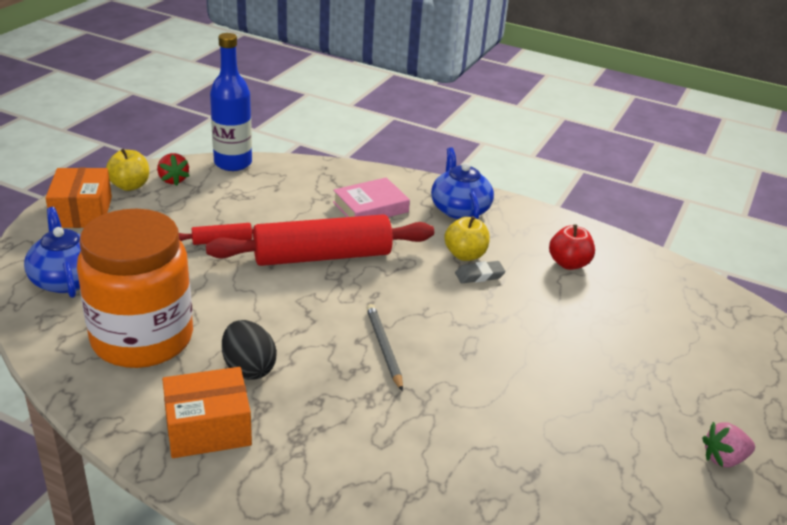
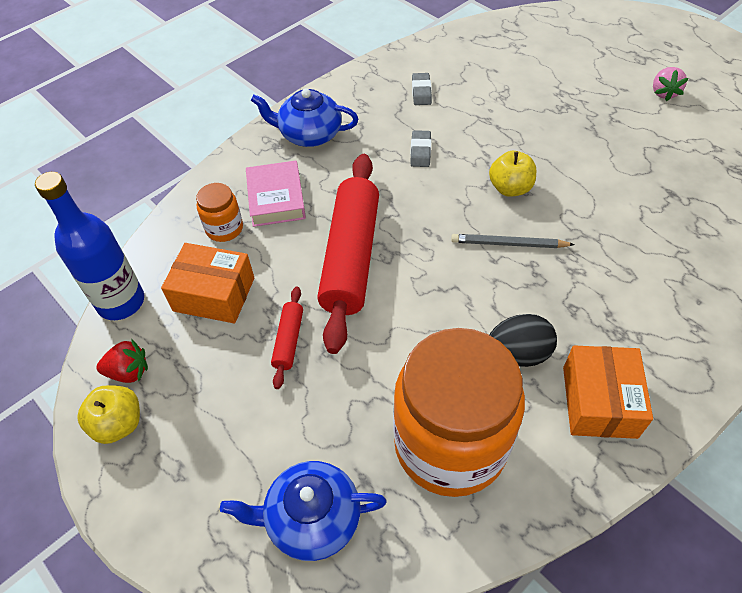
camera: 65 degrees left, 20 degrees up
orange box [45,168,112,228] -> orange box moved to [161,243,254,323]
yellow apple [444,216,490,261] -> yellow apple moved to [489,151,536,197]
red apple [549,224,595,270] -> grey eraser [412,73,432,105]
none -> orange jar [196,183,243,242]

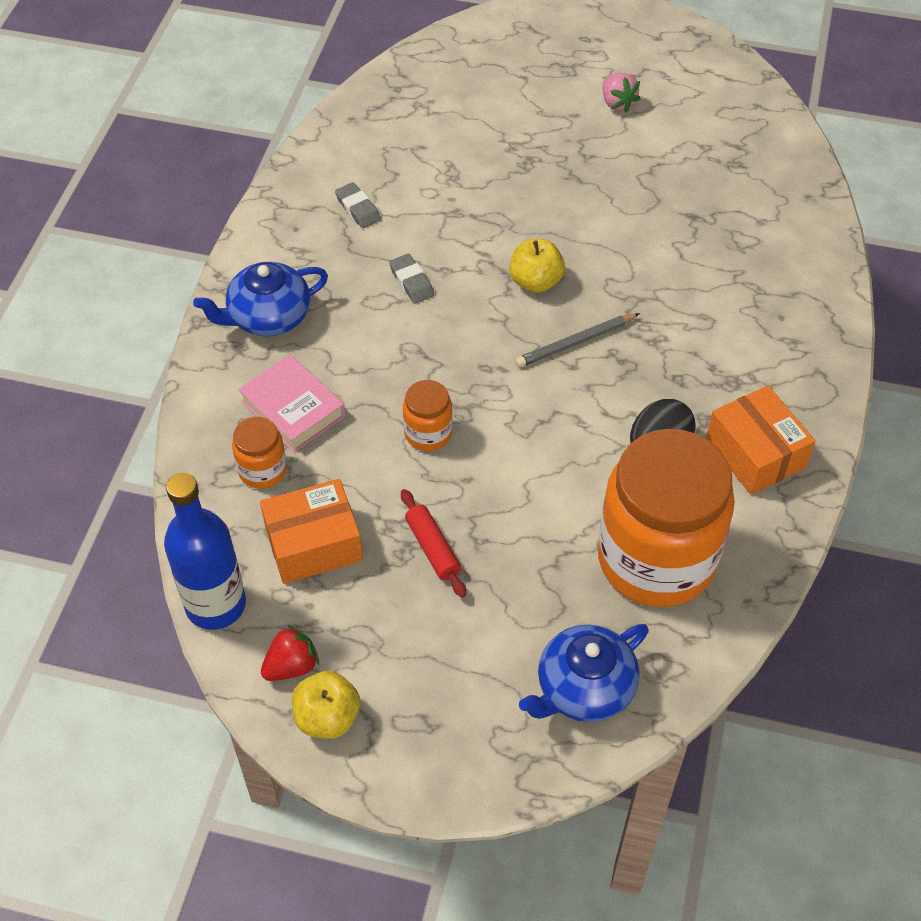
camera: 35 degrees left, 0 degrees up
red rolling pin [317,154,379,354] -> orange jar [403,380,453,451]

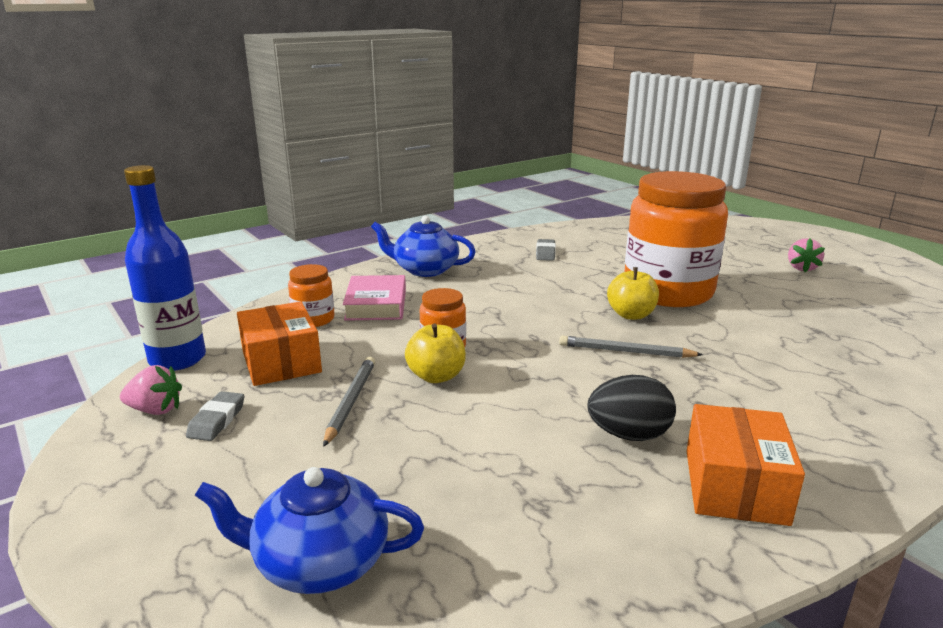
camera: 40 degrees right, 30 degrees down
orange box [260,479,363,584] -> orange box turned 45 degrees clockwise [237,301,322,386]
red strawberry [261,625,319,681] -> pink strawberry [120,365,182,415]
yellow apple [292,671,360,739] -> yellow apple moved to [405,324,466,383]
grey eraser [389,254,434,304] -> grey eraser moved to [186,391,244,441]
red rolling pin [401,489,466,598] -> grey pencil [323,357,375,447]
orange jar [598,429,735,607] -> orange jar moved to [625,171,728,307]

